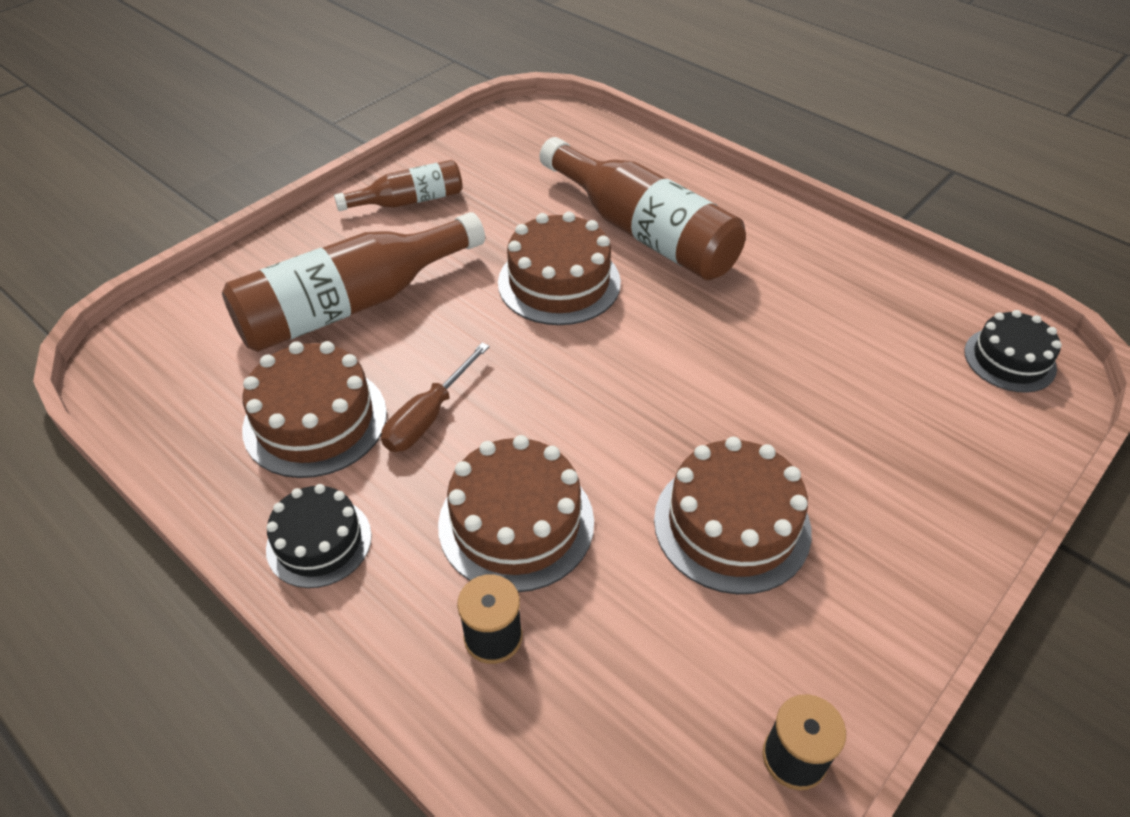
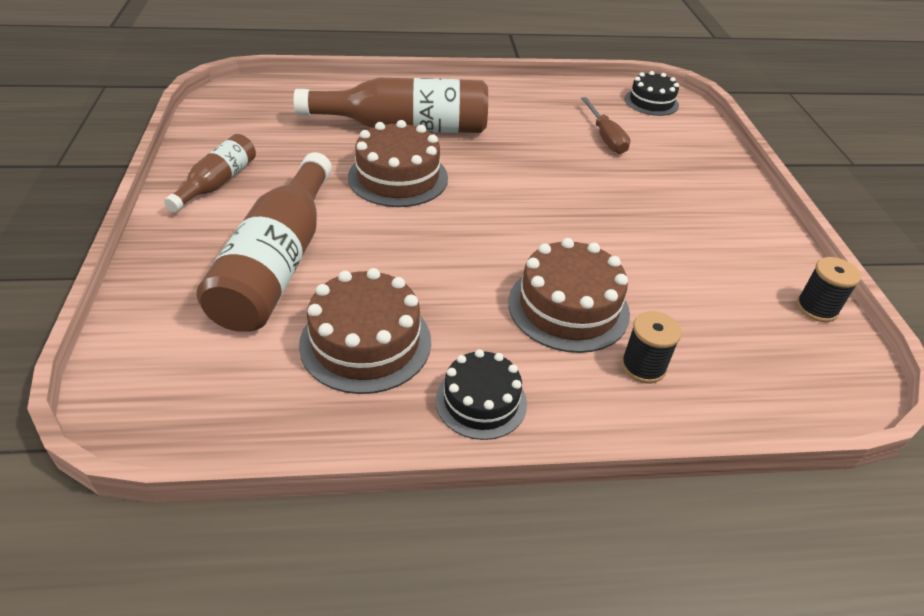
camera: 50 degrees left, 5 degrees down
brown screwdriver [381,342,490,452] -> brown screwdriver moved to [581,97,630,154]
brown cake [654,437,812,594] -> none

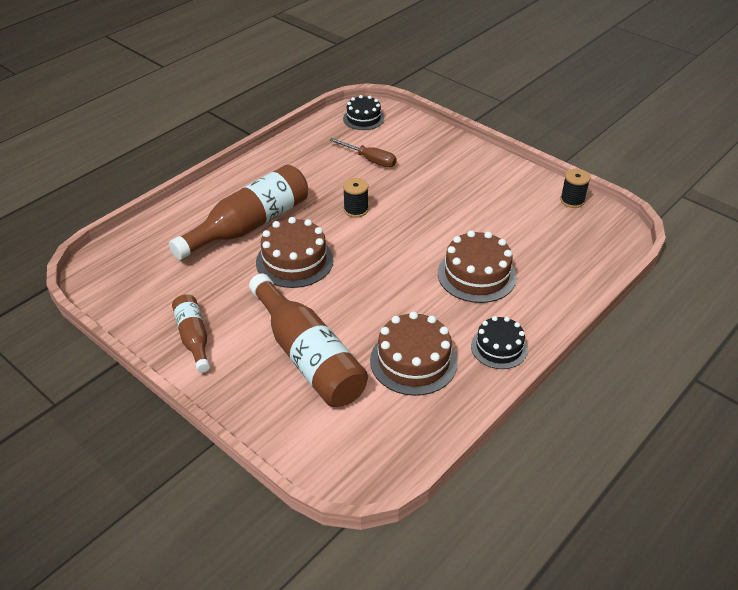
camera: 40 degrees left, 0 degrees up
black spool [621,311,682,383] -> black spool moved to [343,178,368,218]

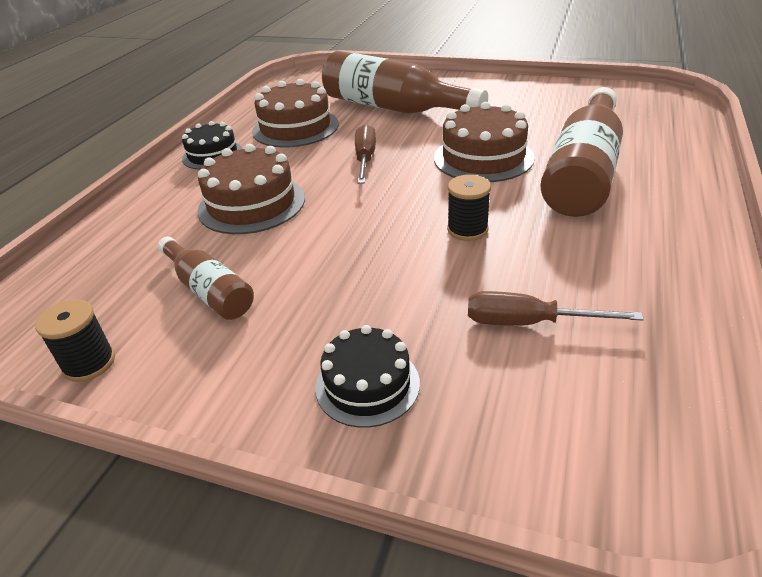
camera: 160 degrees right, 5 degrees down
brown bottle [172,294,210,373] -> brown bottle moved to [158,237,254,320]
black cake [343,95,384,130] -> black cake moved to [315,325,420,428]
none -> brown screwdriver [355,124,376,184]

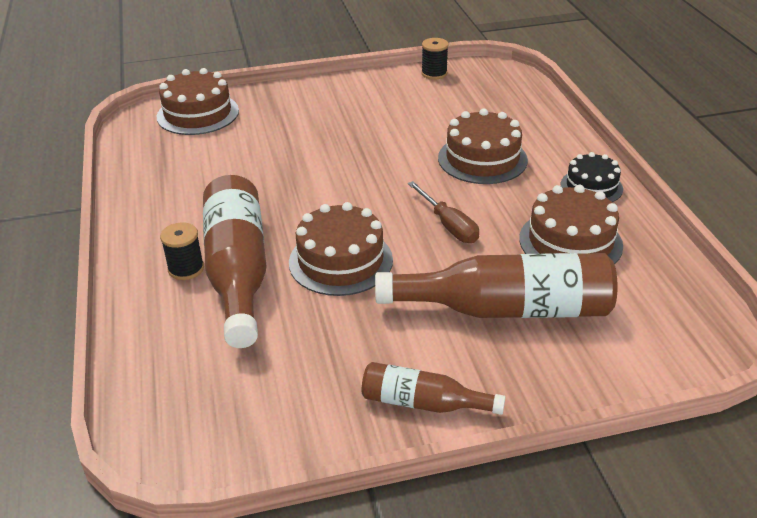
camera: 145 degrees right, 0 degrees up
brown bottle [158,237,254,320] -> brown bottle moved to [361,362,505,415]
black cake [315,325,420,428] -> none
black spool [447,175,491,241] -> black spool moved to [160,222,204,280]
brown screwdriver [468,291,644,326] -> none
none -> brown cake [157,68,239,135]

